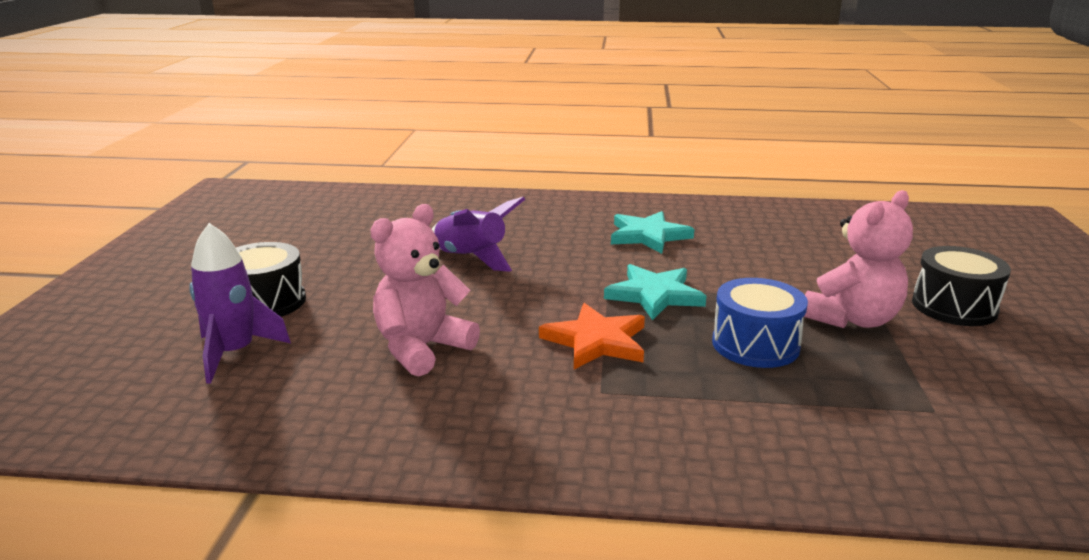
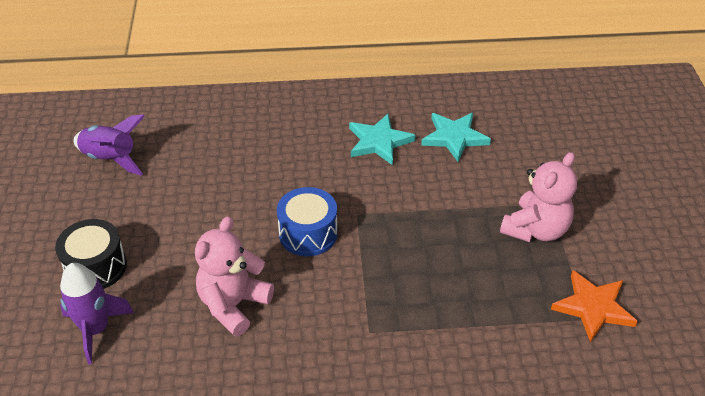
camera: 10 degrees left, 20 degrees up
purple rocket [432,197,525,272] -> purple rocket moved to [73,114,145,176]
orange star [539,303,645,369] -> orange star moved to [551,270,638,343]
turquoise star [604,264,706,320] -> turquoise star moved to [421,113,491,162]
blue drum [712,278,808,368] -> blue drum moved to [277,187,337,256]
black drum [912,246,1011,326] -> none

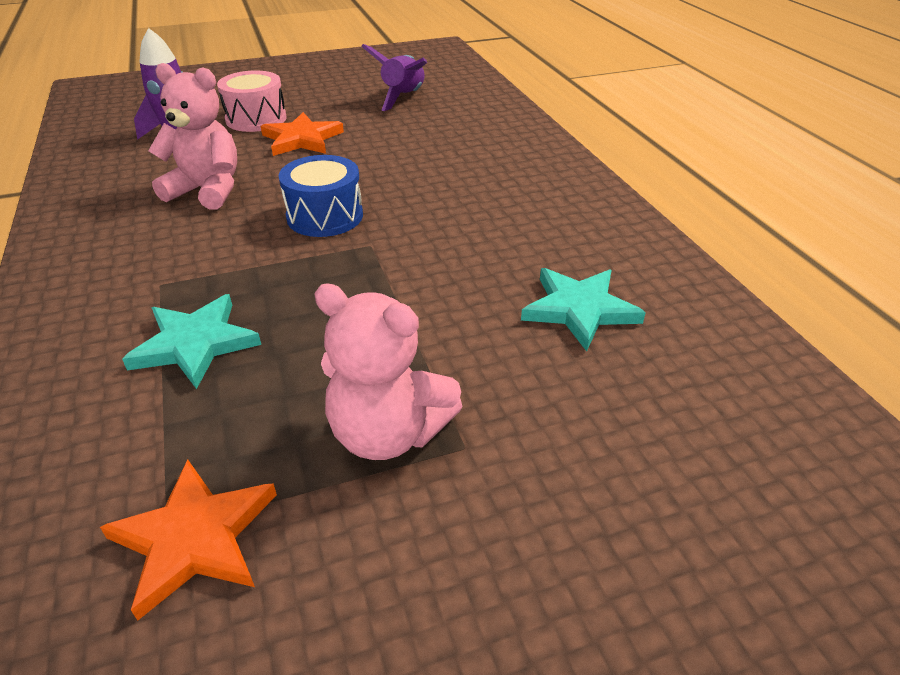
camera: 75 degrees right, 5 degrees down
black drum [55,219,127,289] -> pink drum [217,70,287,132]
turquoise star [349,114,416,165] -> turquoise star moved to [122,294,261,389]
none -> orange star [261,112,344,156]

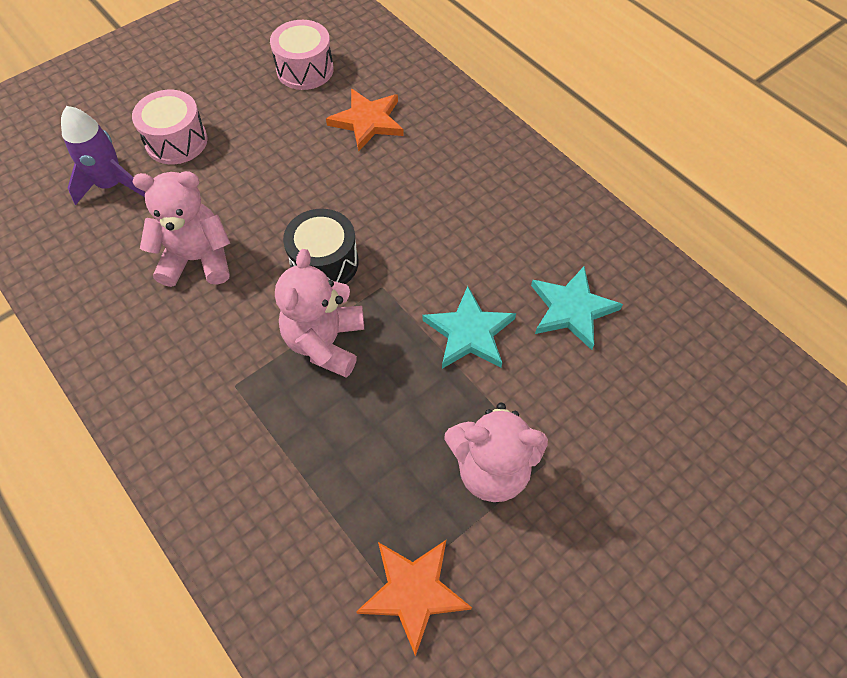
camera: 20 degrees left, 20 degrees up
turquoise star [122,294,261,389] -> turquoise star moved to [423,286,516,369]
orange star [261,112,344,156] -> orange star moved to [326,88,404,151]
blue drum [279,155,363,237] -> black drum [283,209,358,284]
purple rocket [361,44,427,111] -> pink drum [270,20,334,90]
none -> pink teddy bear [275,249,364,378]

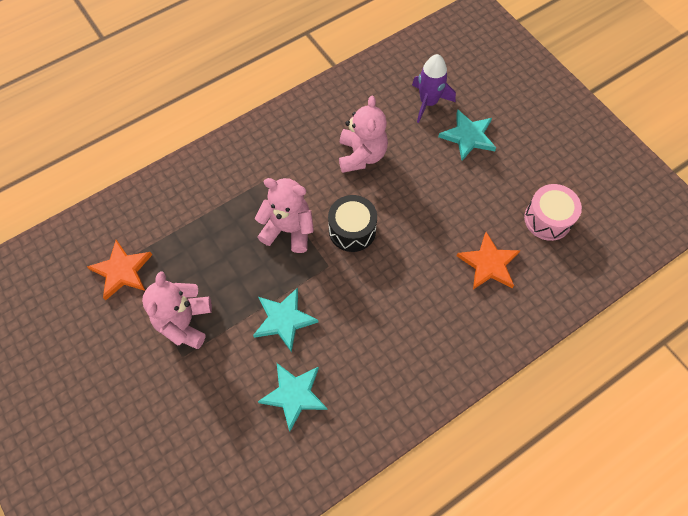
camera: 95 degrees right, 5 degrees up
pink drum [132,90,208,164] -> turquoise star [438,110,496,161]

